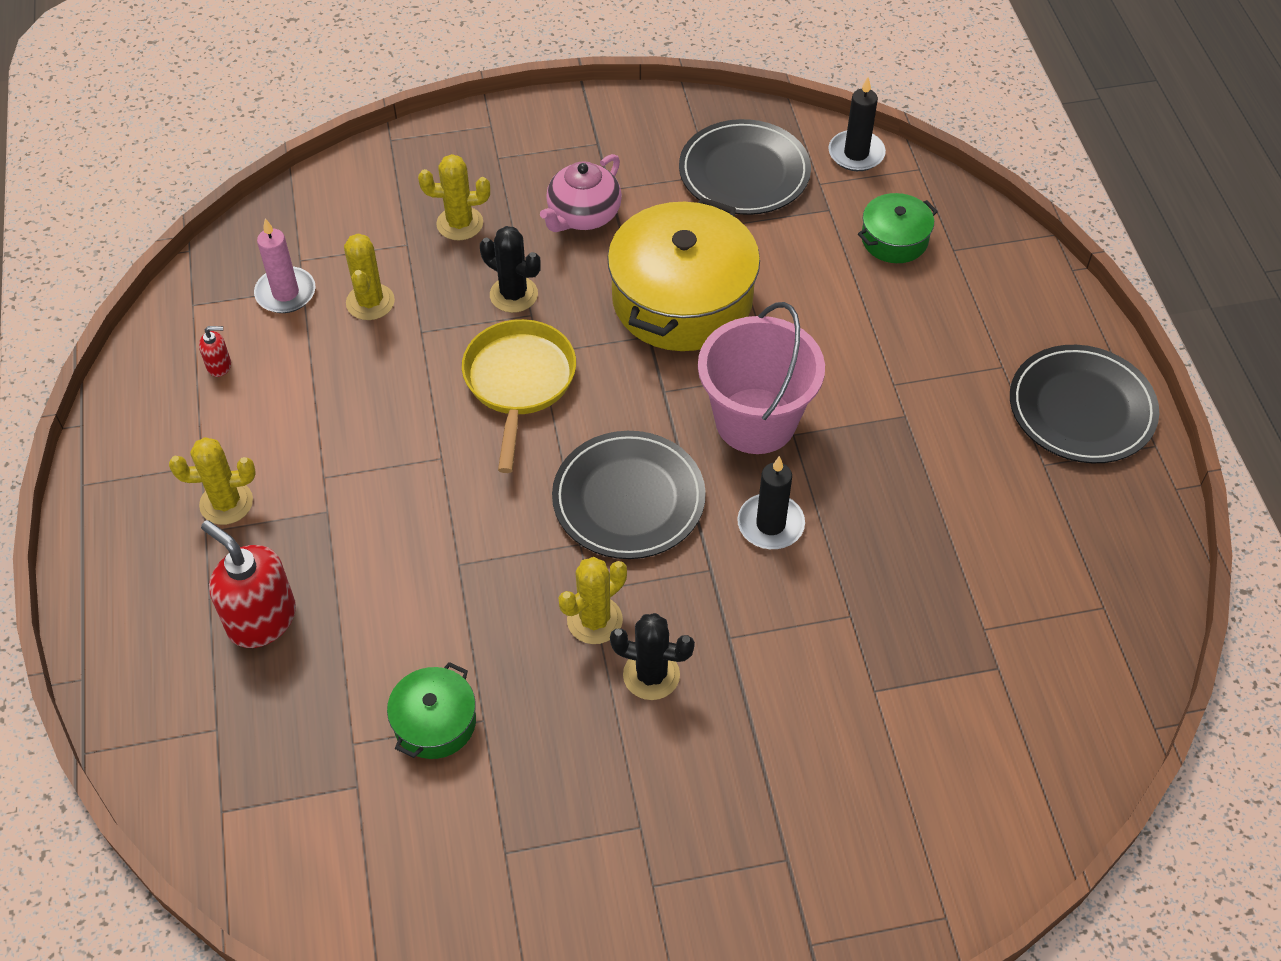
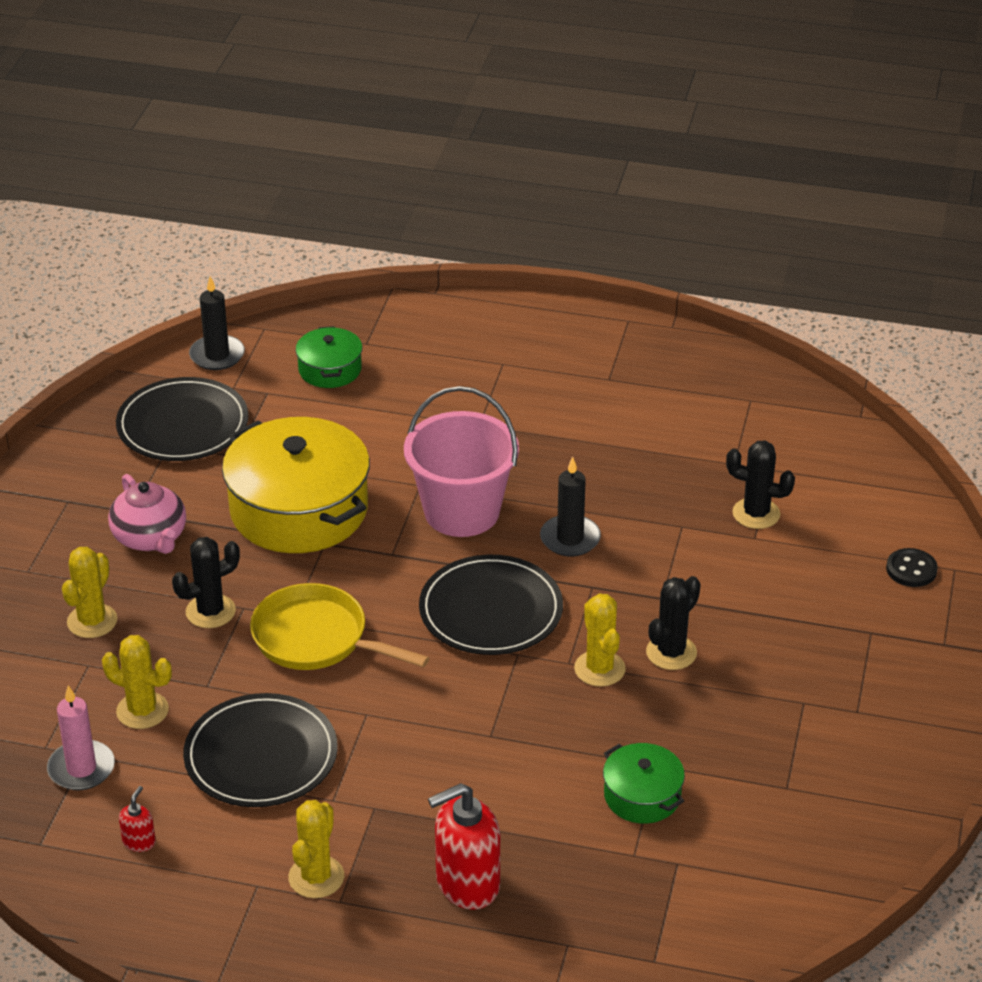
camera: 65 degrees left, 15 degrees down
black plate [1010,345,1159,463] -> black plate moved to [183,693,338,807]
none -> black cactus [726,441,795,529]
none -> black button [886,548,938,587]

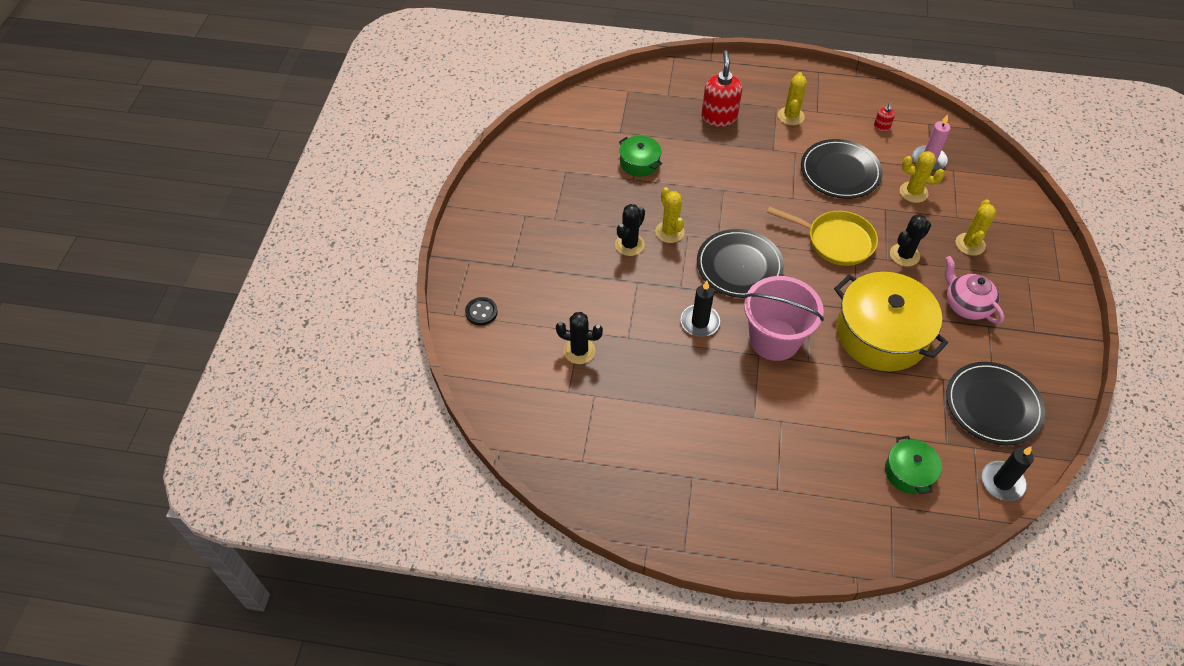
camera: 175 degrees right, 15 degrees up
red soap dispenser [428,783,500,910] -> red soap dispenser turned 60 degrees counterclockwise [701,51,742,127]

